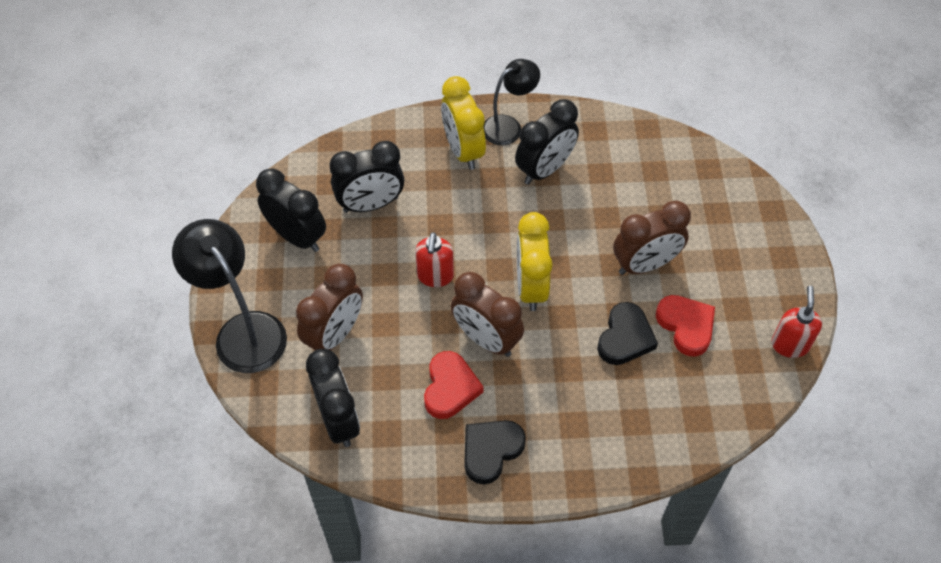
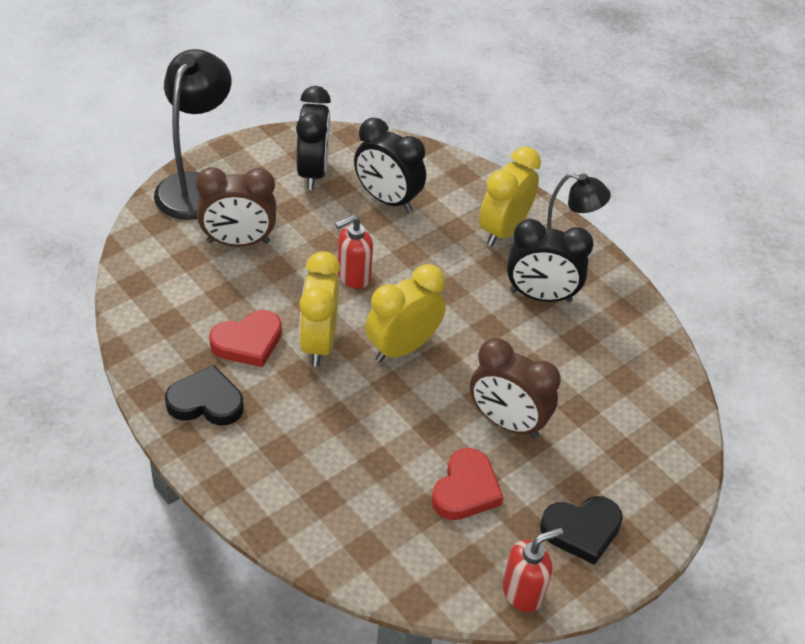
camera: 50 degrees right, 10 degrees down
black clock [306,349,360,447] -> none
brown clock [451,272,524,357] -> yellow clock [299,251,340,367]
black heart [597,302,658,365] -> black heart moved to [540,496,623,565]

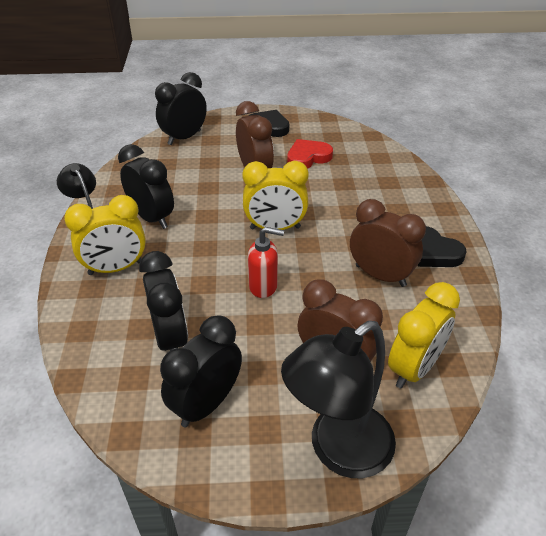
camera: 140 degrees left, 5 degrees down
red heart [209,310,282,367] -> brown clock [350,199,426,287]
yellow clock [299,251,340,367] -> yellow clock moved to [388,282,460,389]
red soap dispenser [503,528,563,612] -> none
none -> black clock [155,72,207,145]

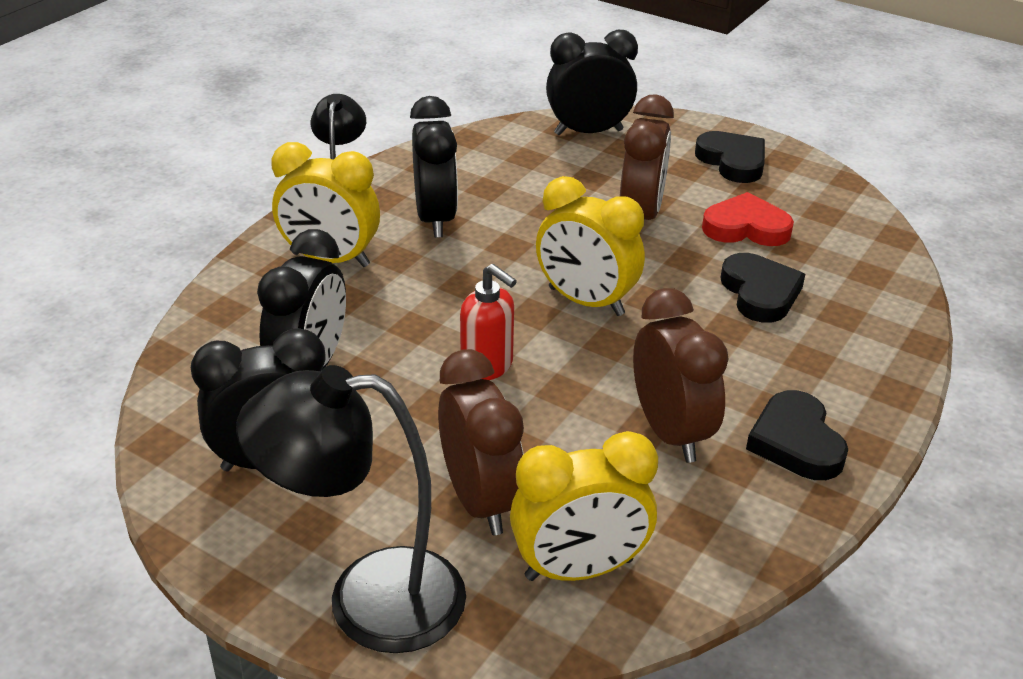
camera: 35 degrees right, 5 degrees down
none -> black heart [720,253,805,323]

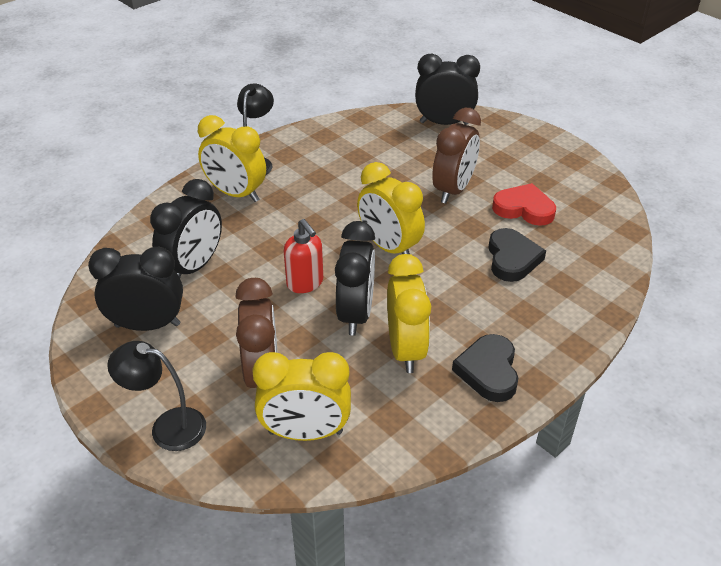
camera: 15 degrees right, 5 degrees up
black lamp [236,365,466,653] -> black lamp [107,341,206,451], size x0.63
black clock [410,96,458,238] -> black clock moved to [335,221,375,336]
brown clock [633,288,729,463] -> yellow clock [387,254,431,373]
black heart [695,131,765,183] -> none

